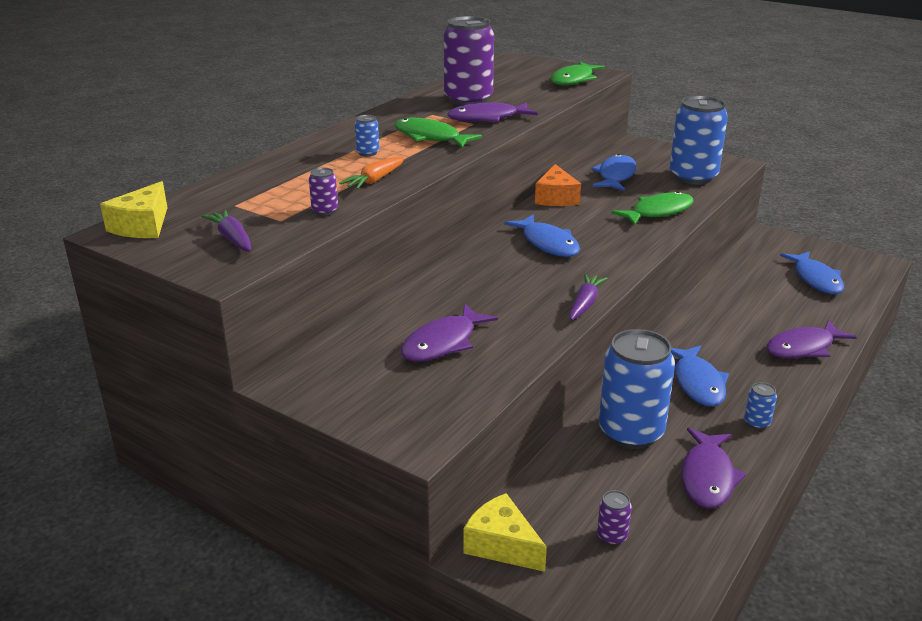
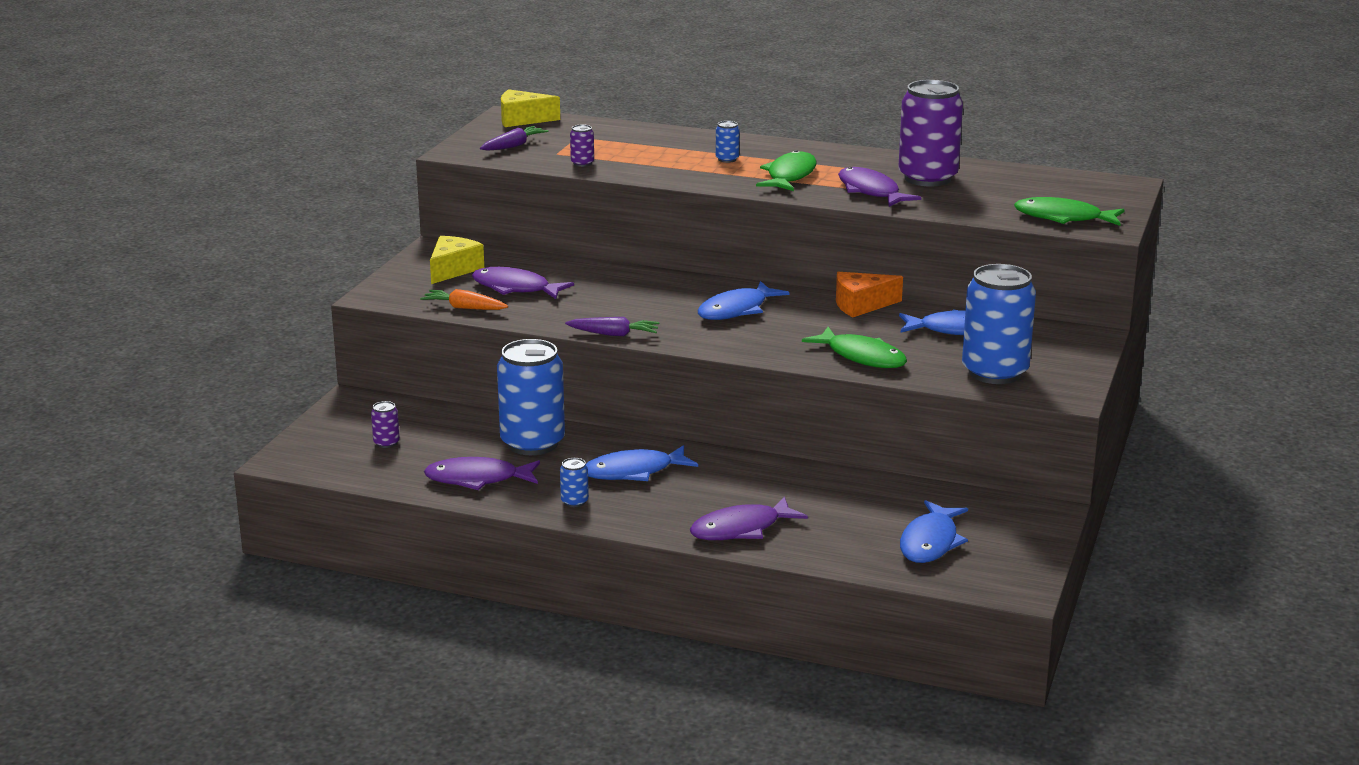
camera: 75 degrees right, 5 degrees down
orange carrot [339,157,405,189] -> orange carrot moved to [420,289,508,310]
yellow cheese [463,493,547,572] -> yellow cheese moved to [430,236,484,284]
purple fish [767,320,857,358] -> purple fish turned 75 degrees counterclockwise [690,496,808,540]
blue fish [780,251,844,294] -> blue fish turned 45 degrees counterclockwise [900,500,968,563]

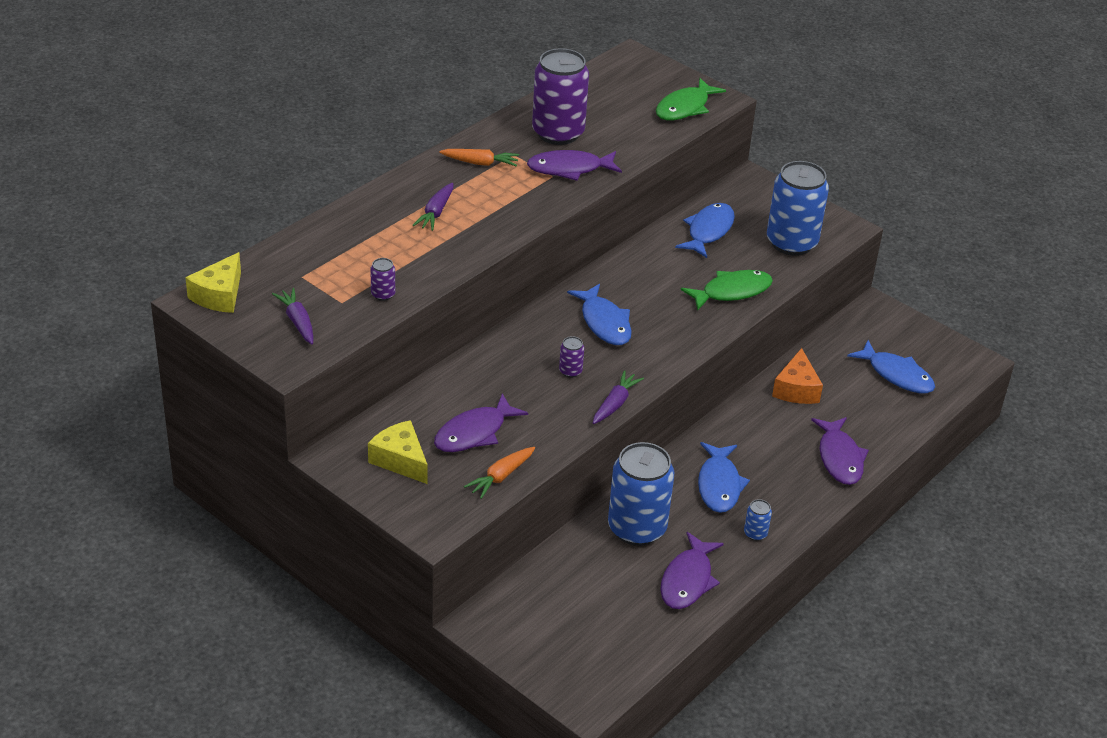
camera: 70 degrees left, 15 degrees up
purple can [371,401,400,448] -> purple can moved to [559,336,584,378]
blue can [716,121,740,163] -> purple carrot [412,183,453,231]
green fish [756,150,817,191] -> none
orange cheese [836,272,903,317] -> orange cheese moved to [772,348,823,404]
none -> orange carrot [439,149,519,167]

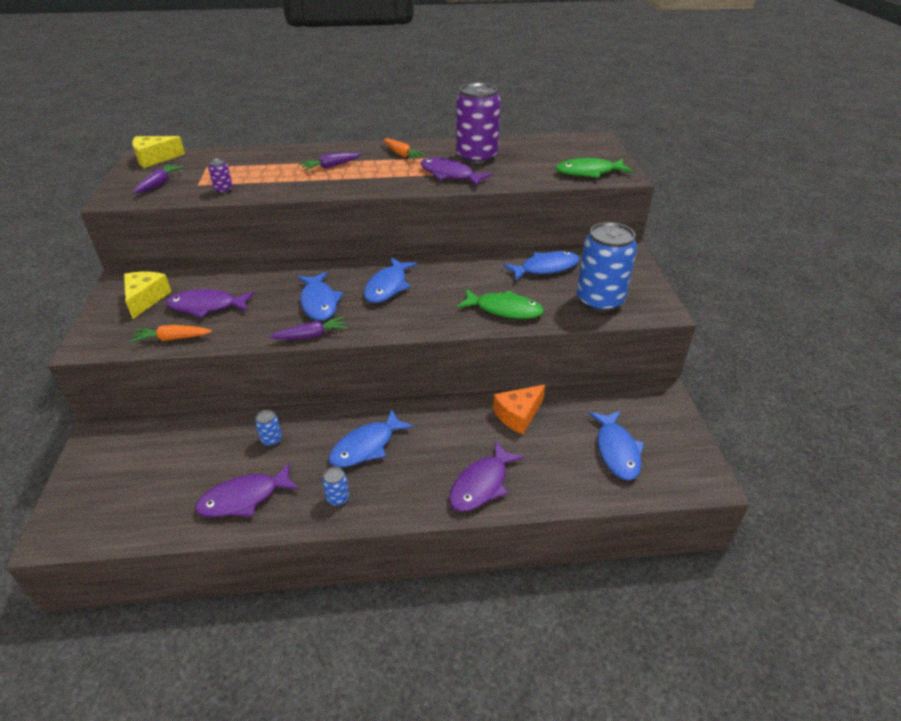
camera: 45 degrees right, 0 degrees up
purple can [559,336,584,378] -> blue fish [297,272,343,321]
blue can [608,442,674,546] -> blue can [255,410,282,446], size x0.41

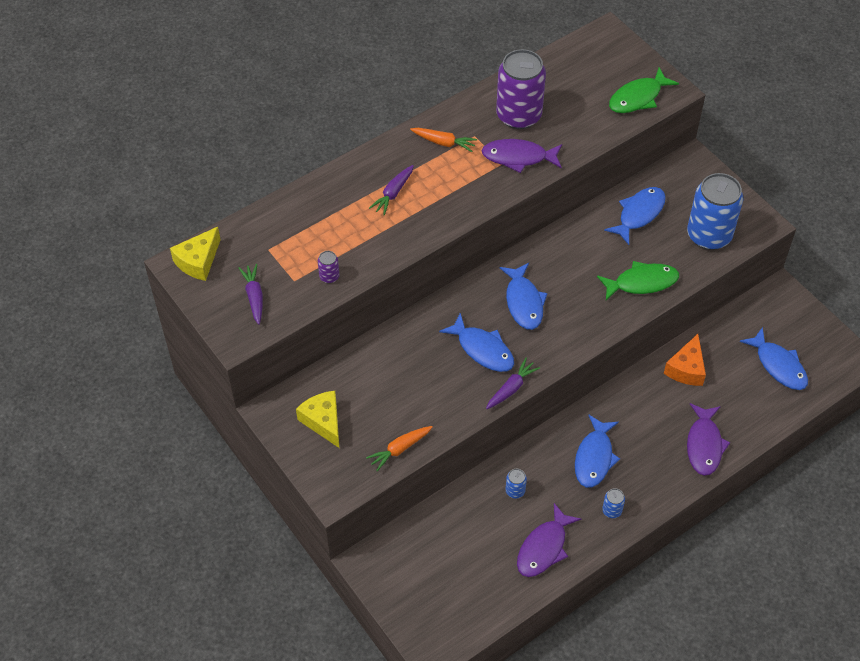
camera: 30 degrees left, 15 degrees up
purple fish [166,289,254,318] -> none

